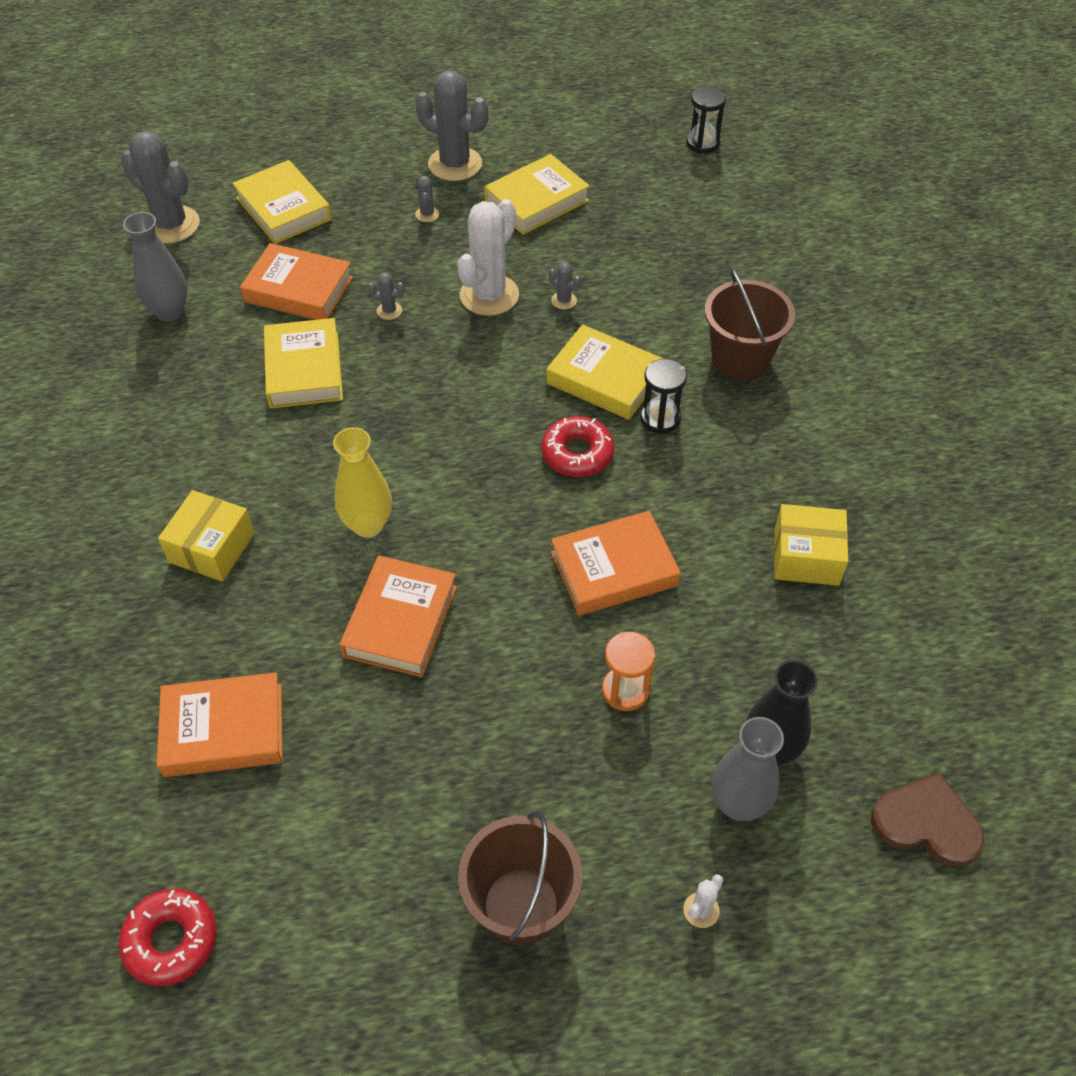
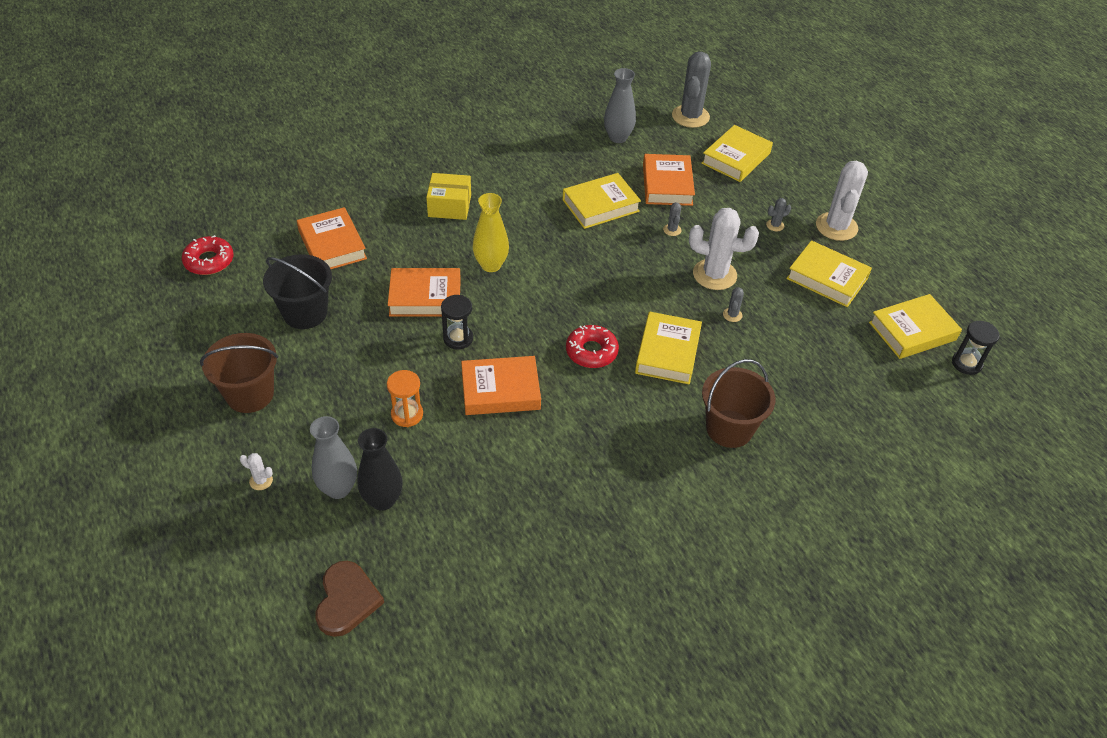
camera: 70 degrees right, 5 degrees down
grey cactus [415,71,488,181] -> white cactus [816,161,868,241]
orange book [551,511,681,616] -> orange book turned 60 degrees counterclockwise [461,356,541,415]
black hourglass [640,359,687,434] -> black hourglass moved to [441,295,473,349]
yellow box [774,504,848,586] -> none
none -> black bucket [263,254,332,329]
none -> yellow book [869,294,962,359]

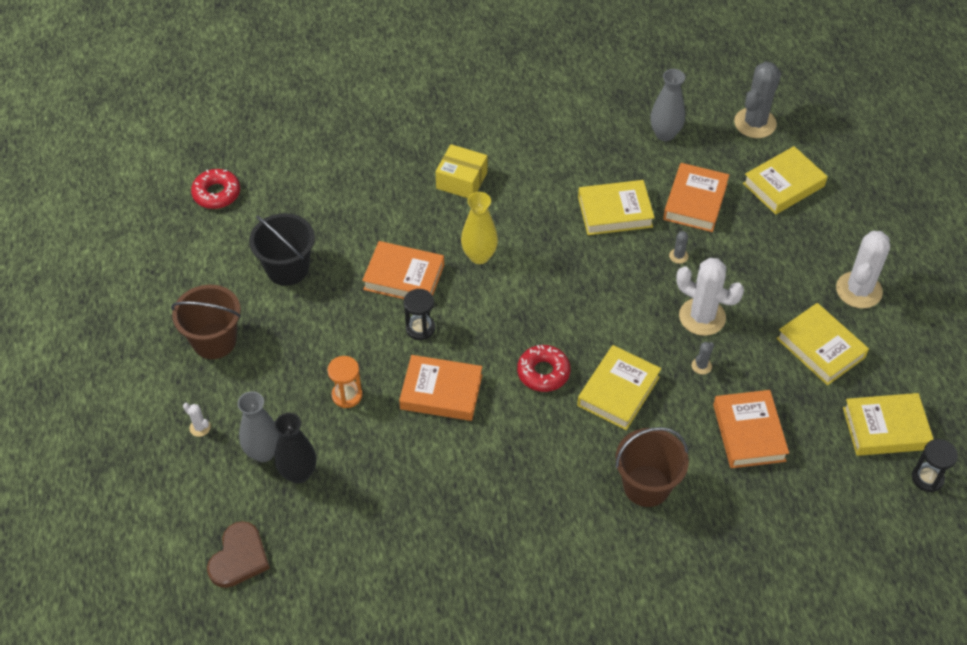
camera: 20 degrees right, 5 degrees up
orange book [297,207,367,269] -> orange book moved to [713,390,789,468]
grey cactus [766,198,791,231] -> none

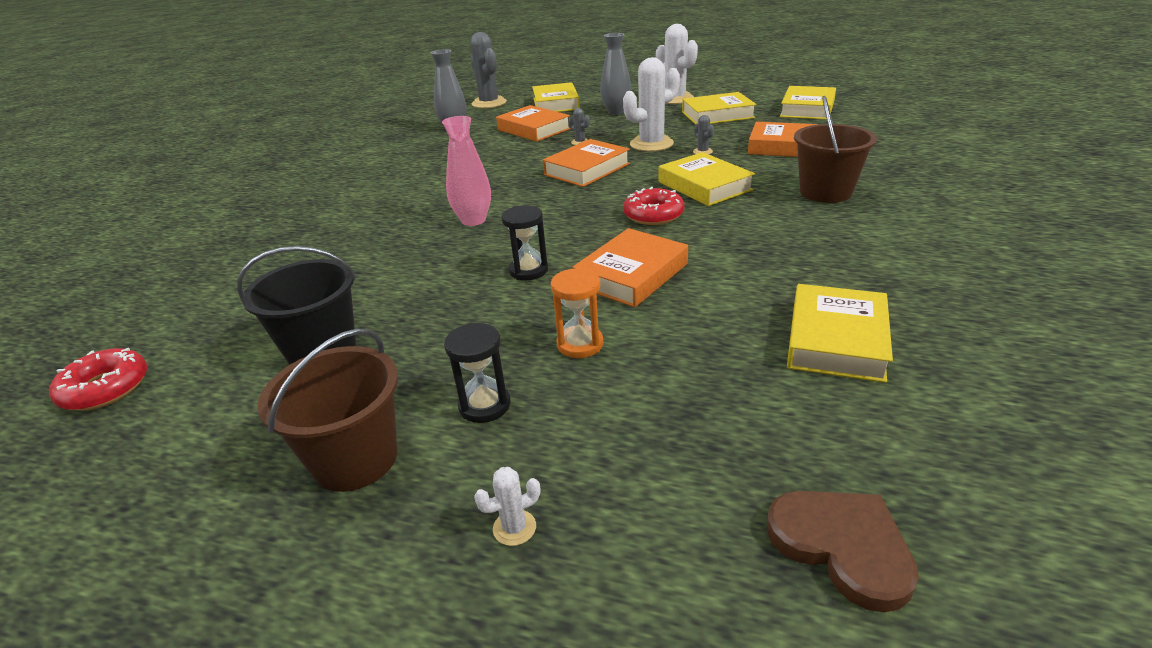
camera: 60 degrees left, 20 degrees down
grey vase [238,391,279,462] -> grey vase moved to [600,33,631,114]
black vase [274,413,316,483] -> none
orange book [362,241,444,299] -> orange book moved to [543,139,630,187]
yellow box [436,144,487,198] -> none
yellow vase [461,192,498,264] -> pink vase [442,116,491,226]
yellow book [578,180,655,235] -> yellow book moved to [787,284,893,383]
black hourglass [912,439,958,492] -> black hourglass moved to [444,323,510,423]

